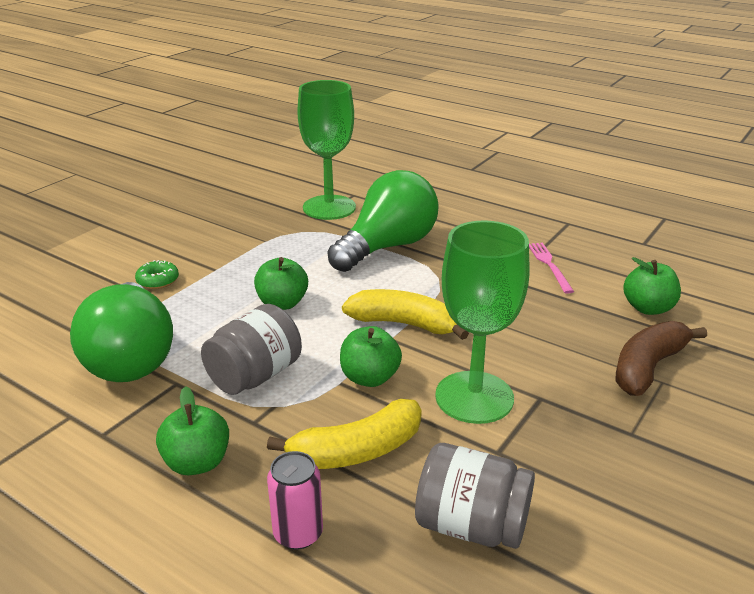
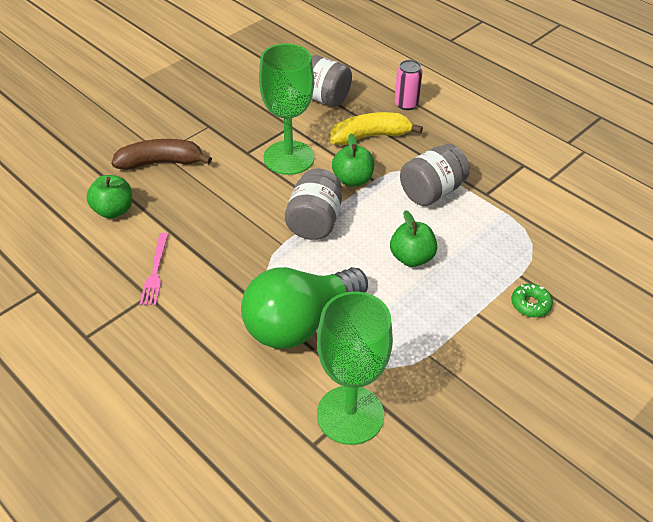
camera: 170 degrees left, 15 degrees up
green light bulb [70,282,173,382] -> none
green apple [156,386,229,475] -> none
yellow banana [342,289,469,340] -> grey jar [285,168,342,240]
brown banana [616,321,707,396] -> brown banana turned 150 degrees counterclockwise [112,139,212,170]

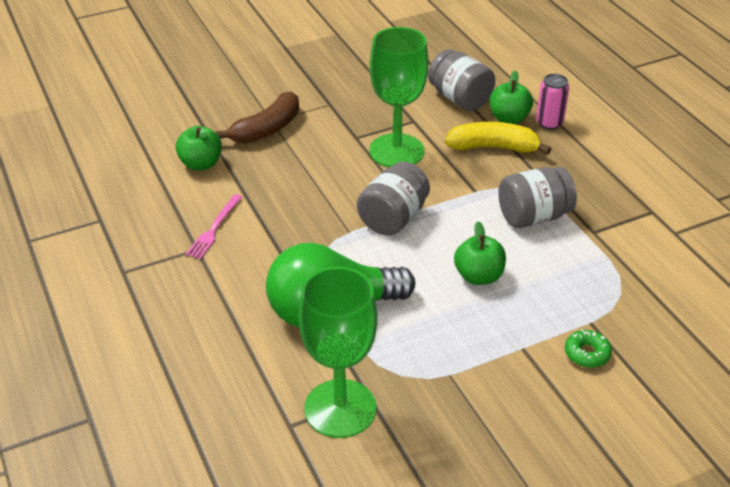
camera: 20 degrees right, 5 degrees down
brown banana [112,139,212,170] -> brown banana turned 120 degrees clockwise [215,92,299,144]
green apple [332,133,375,187] -> green apple moved to [489,71,533,124]

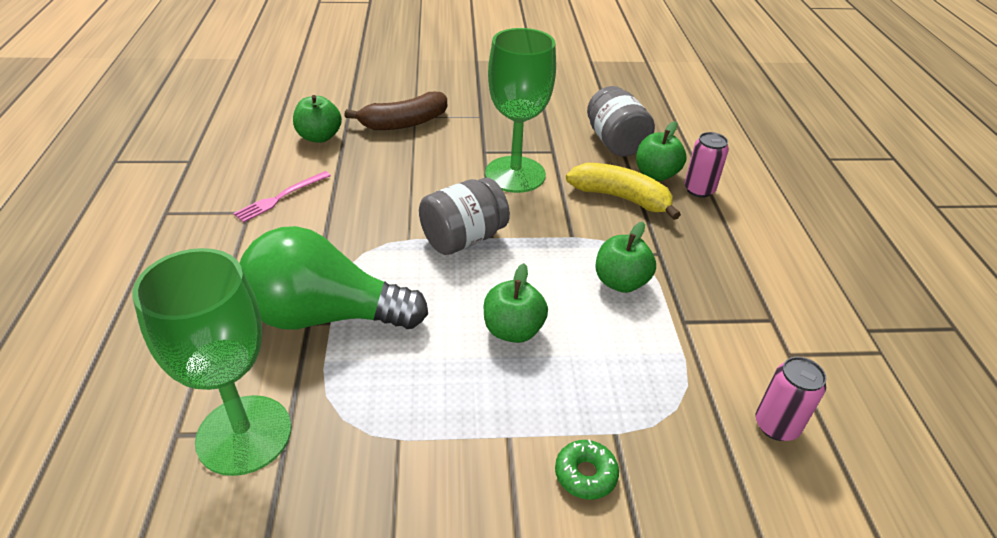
camera: 20 degrees right, 0 degrees up
grey jar [498,167,577,228] -> green apple [596,222,656,293]
none -> pink can [756,357,826,441]

